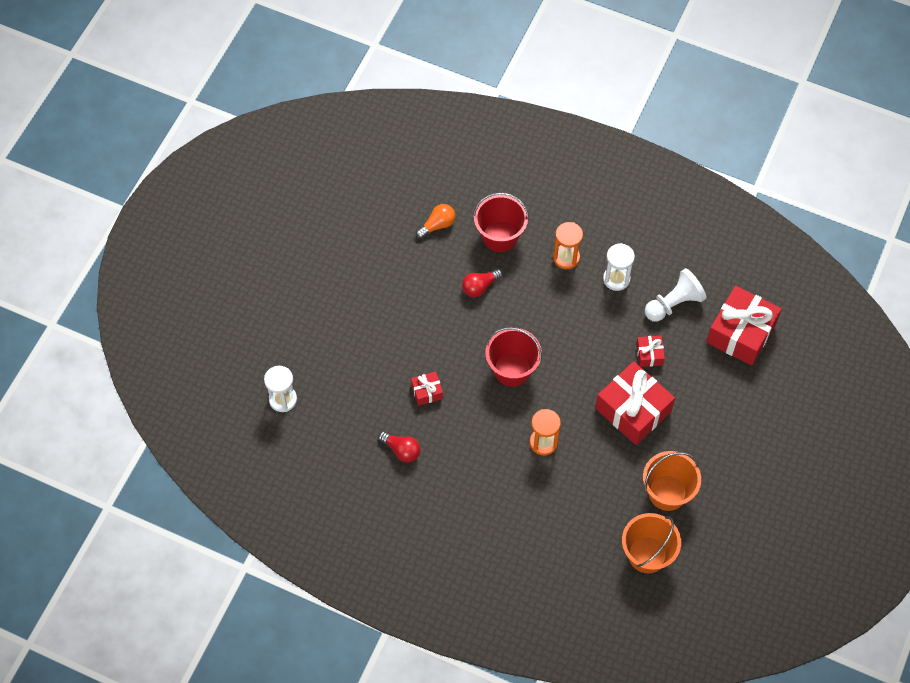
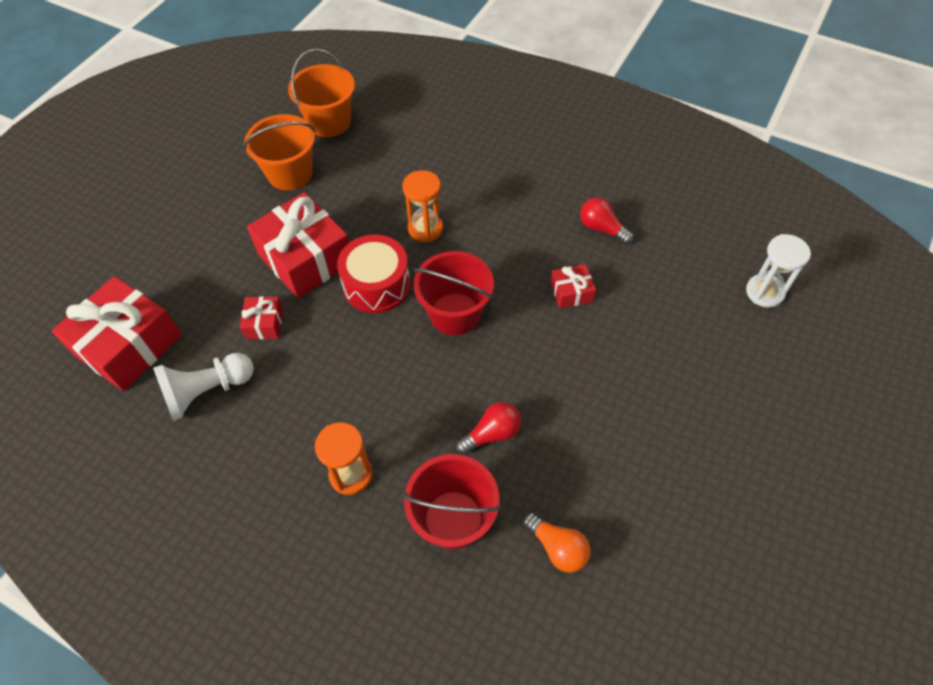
camera: 175 degrees left, 5 degrees down
orange light bulb [416,204,455,239] -> orange light bulb turned 105 degrees counterclockwise [523,512,590,572]
white hourglass [603,243,635,291] -> none
none -> red drum [337,234,410,313]

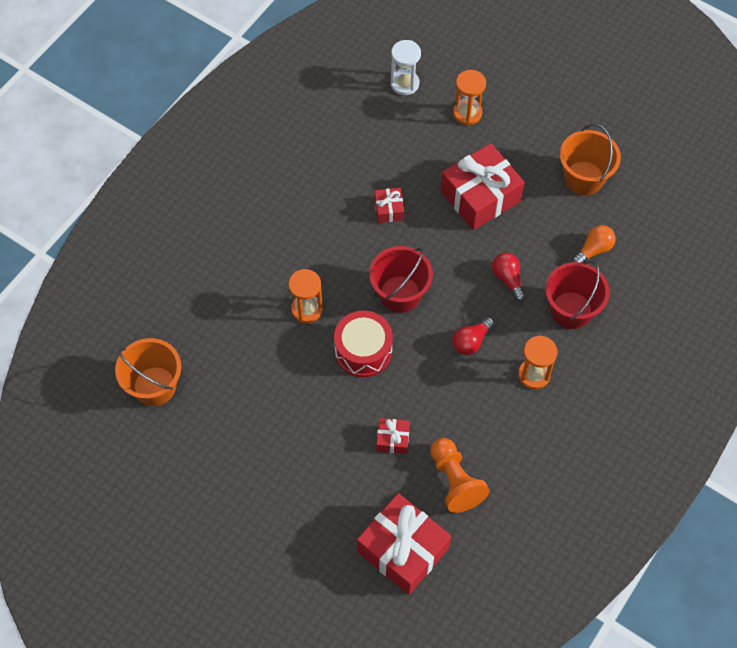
camera: 85 degrees left, 5 degrees up
white pawn [153,353,254,421] -> orange pawn [430,438,489,513]
orange bucket [244,114,315,190] -> orange bucket moved to [560,124,621,195]
red gift [247,192,349,298] -> red gift moved to [440,143,525,230]
red light bulb [580,197,634,244] -> red light bulb moved to [452,317,495,355]
none -> orange hourglass [453,70,486,125]

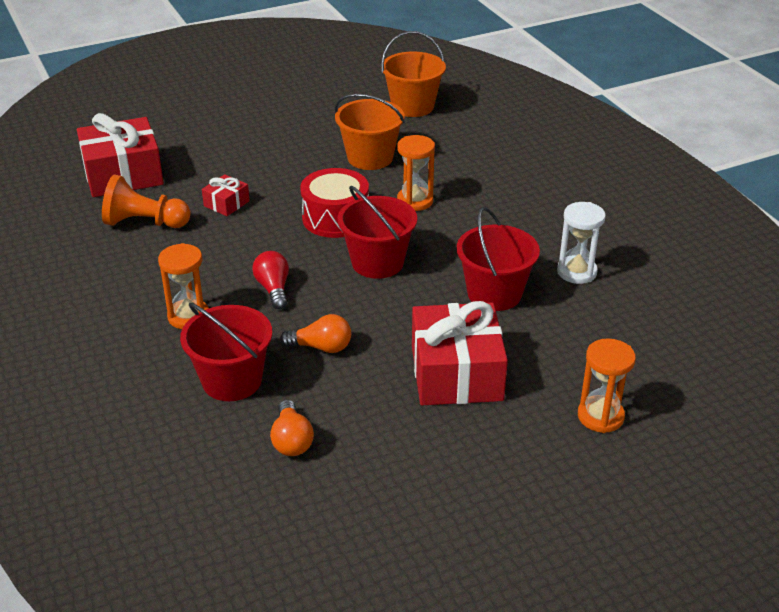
camera: 120 degrees right, 25 degrees down
red gift [374,188,404,223] -> red bucket [457,207,540,311]
white hourglass [391,40,421,95] -> white hourglass moved to [557,202,606,284]
red light bulb [492,253,526,302] -> orange light bulb [280,314,351,353]
orange bucket [560,124,621,195] -> orange bucket moved to [335,94,405,170]

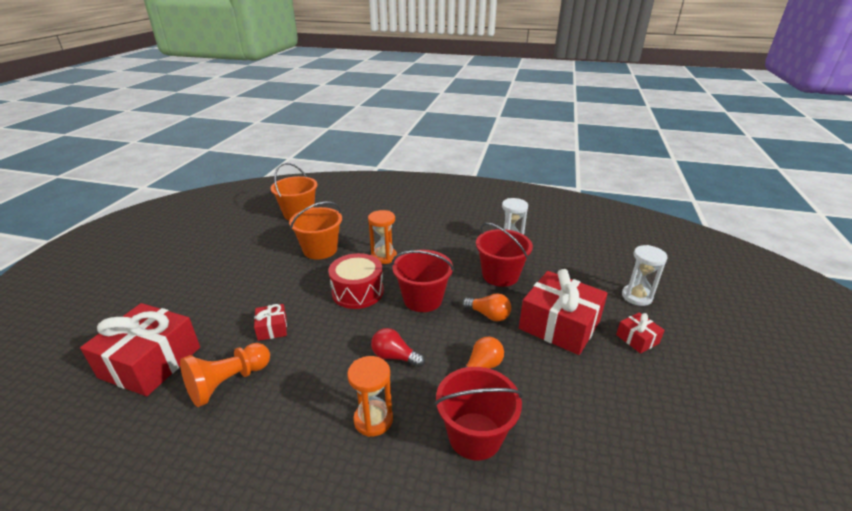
camera: 50 degrees left, 5 degrees down
orange light bulb [270,400,314,456] -> orange light bulb moved to [462,293,511,322]
orange hourglass [578,338,636,433] -> white hourglass [622,245,667,306]
none -> red gift [616,312,665,354]

